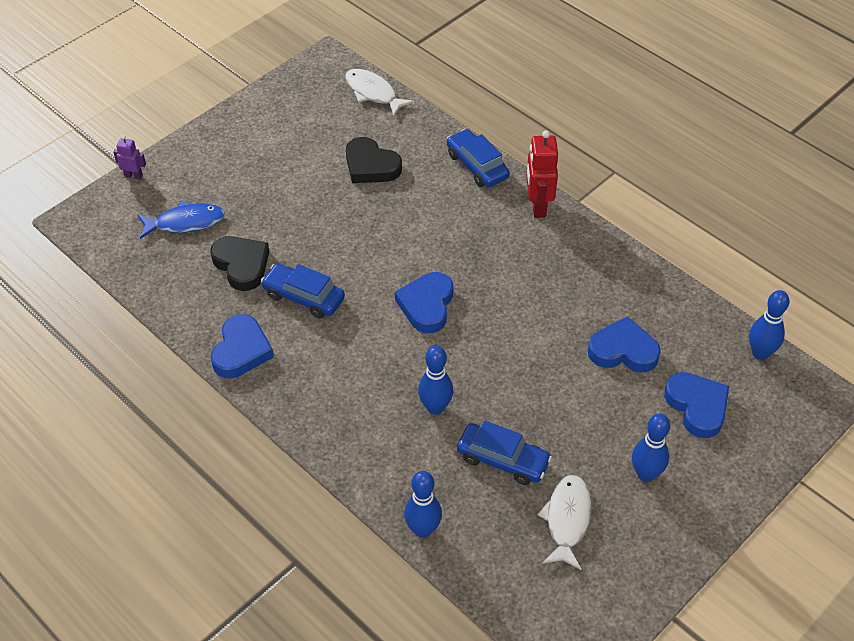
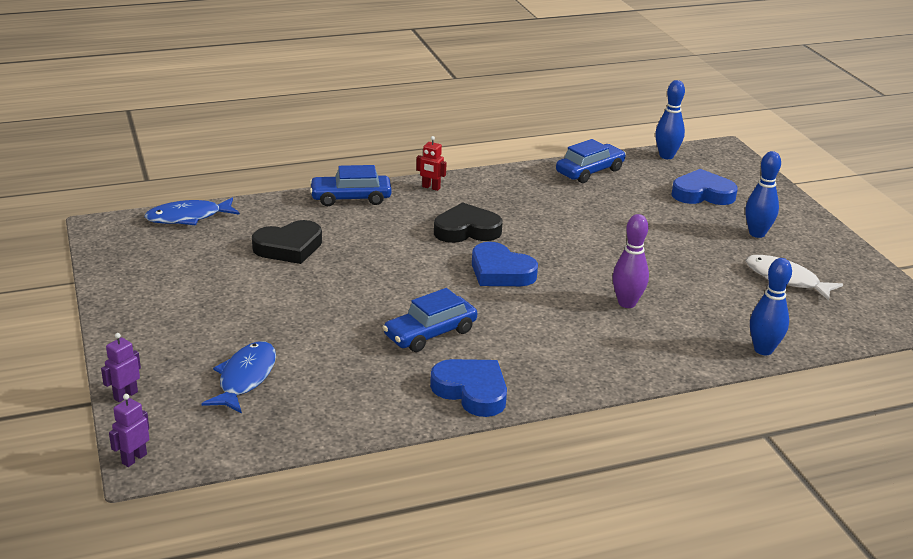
camera: 65 degrees left, 20 degrees down
black heart [210,236,269,291] -> black heart moved to [434,202,502,243]
white fish [345,69,414,117] -> blue fish [144,197,240,225]
blue bowling pin [418,346,453,415] -> purple bowling pin [613,214,649,308]
blue car [457,420,552,485] -> blue car moved to [556,139,626,183]
red robot [526,130,558,218] -> red robot [416,136,447,191], size x0.55
blue heart [588,316,661,372] -> none
none -> purple robot [109,394,149,467]

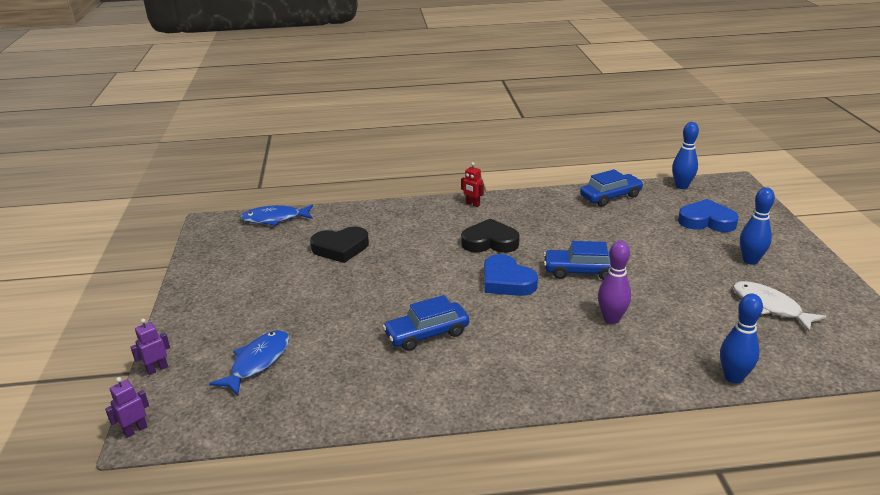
camera: 15 degrees right, 0 degrees up
blue car [309,165,392,206] -> blue car moved to [543,241,611,280]
blue heart [430,359,507,417] -> none

